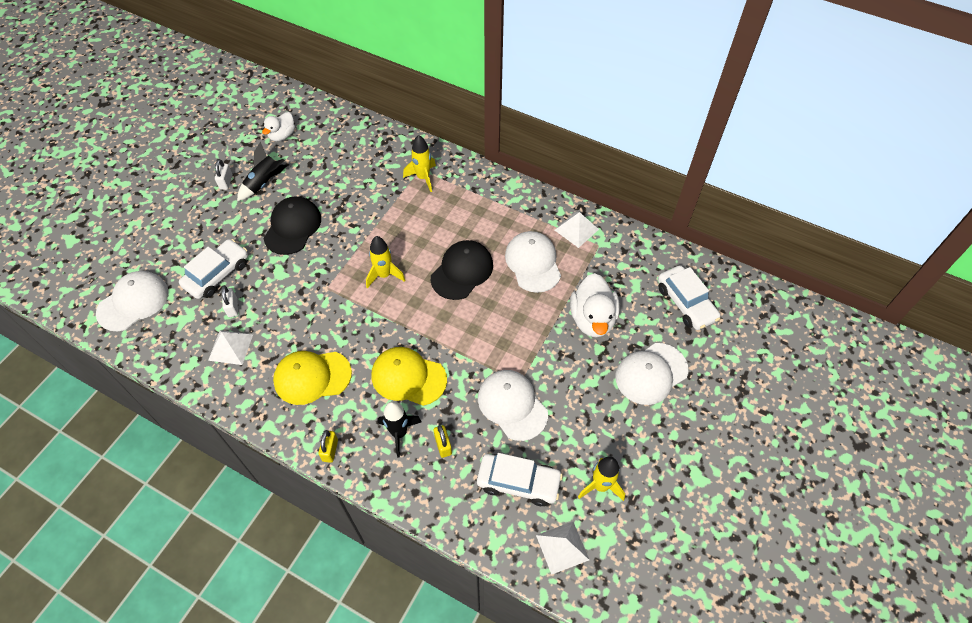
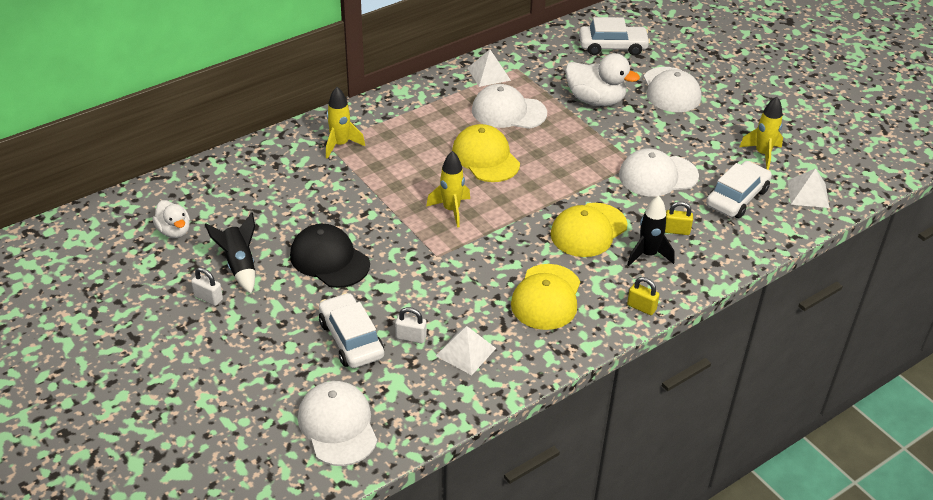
camera: 65 degrees left, 15 degrees down
black cap [431,240,493,300] -> yellow cap [452,124,520,182]

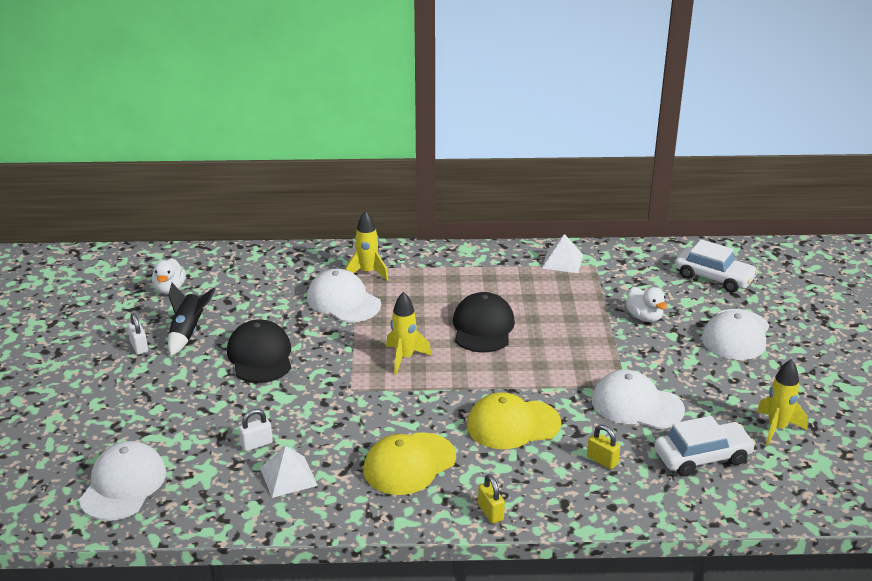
camera: 35 degrees right, 10 degrees down
white car [319,293,384,368] -> none
white padlock [395,307,426,344] -> white padlock turned 75 degrees counterclockwise [239,409,273,451]
yellow cap [452,124,520,182] -> black cap [453,292,515,353]
white cap [472,84,547,129] -> white cap moved to [307,269,381,323]
white duck [565,53,640,106] -> white duck [626,287,667,322], size x0.62
black rocket [627,196,675,266] -> none
white pyramid [787,168,830,208] -> none

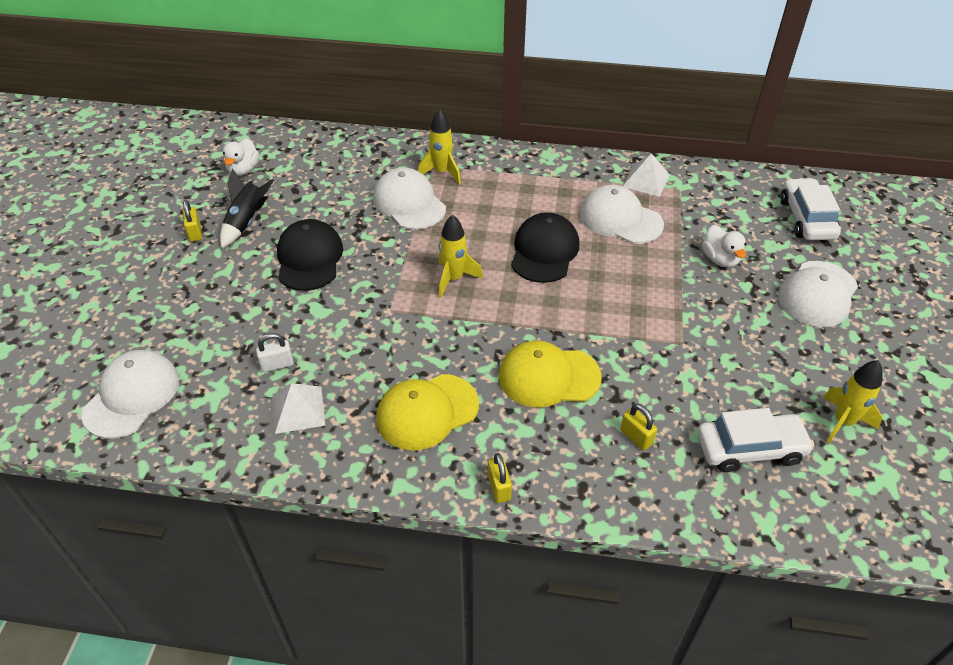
camera: 10 degrees right, 15 degrees up
white padlock [127,313,148,354] -> yellow padlock [183,200,202,242]
white cap [592,370,685,429] -> white cap moved to [580,185,664,244]
white car [675,239,758,293] -> white car turned 135 degrees counterclockwise [781,178,841,240]

